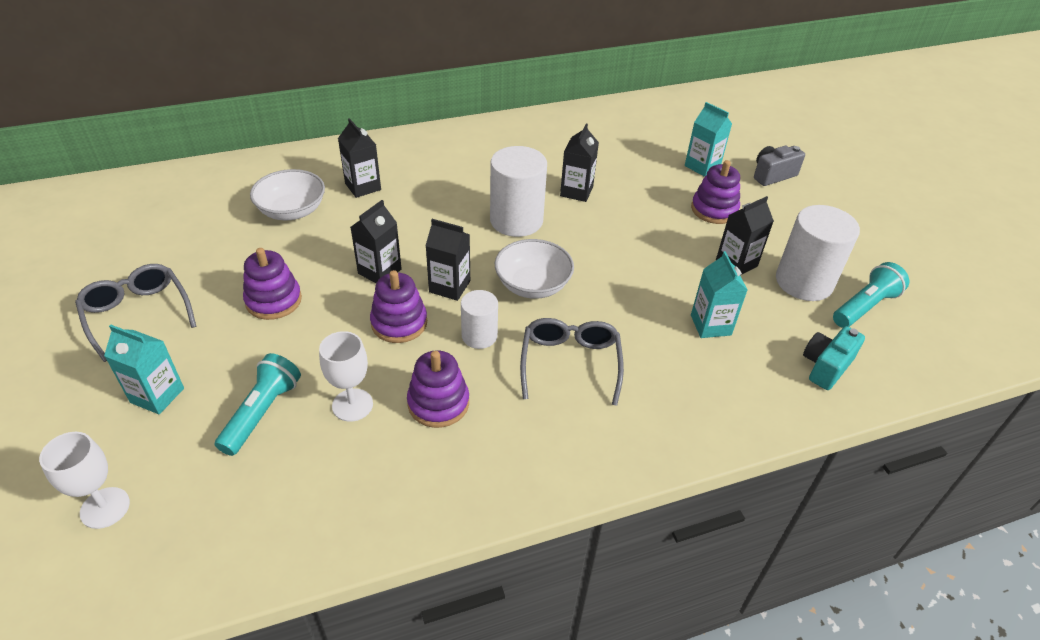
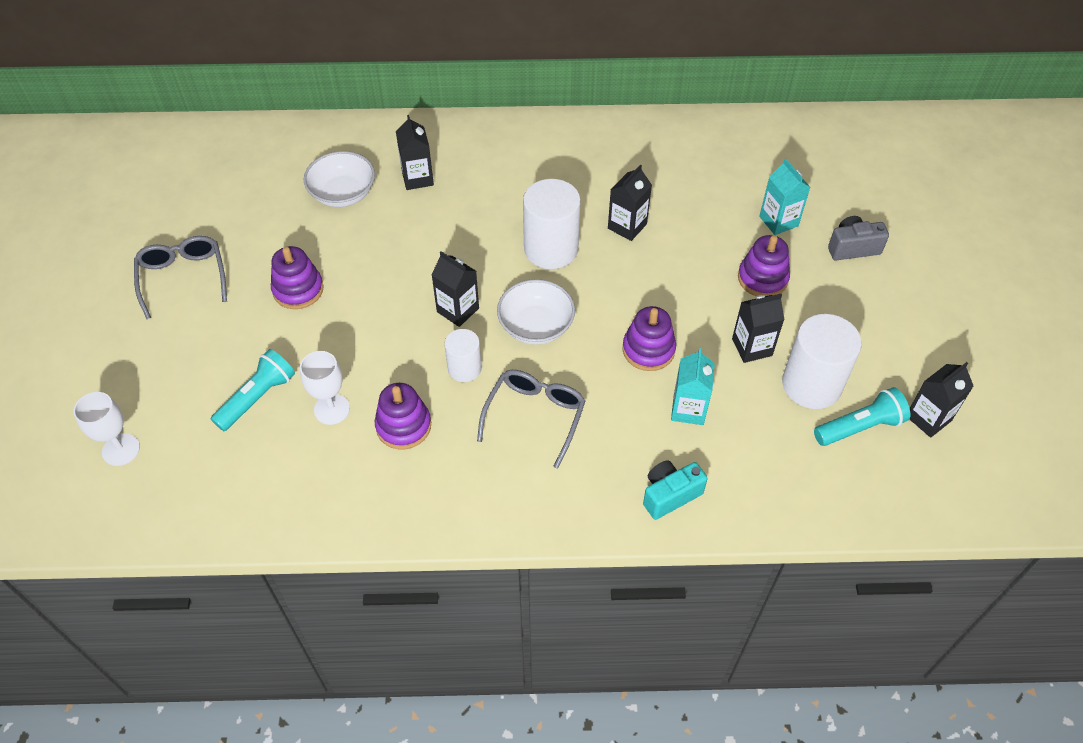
camera: 20 degrees right, 10 degrees up
turquoise carton [104,325,184,414] -> none
black carton [351,200,402,283] -> black carton moved to [909,362,974,438]
purple stacking toy [370,270,427,343] -> purple stacking toy moved to [623,306,676,371]
turquoise camera [803,326,865,390] -> turquoise camera moved to [643,460,708,520]

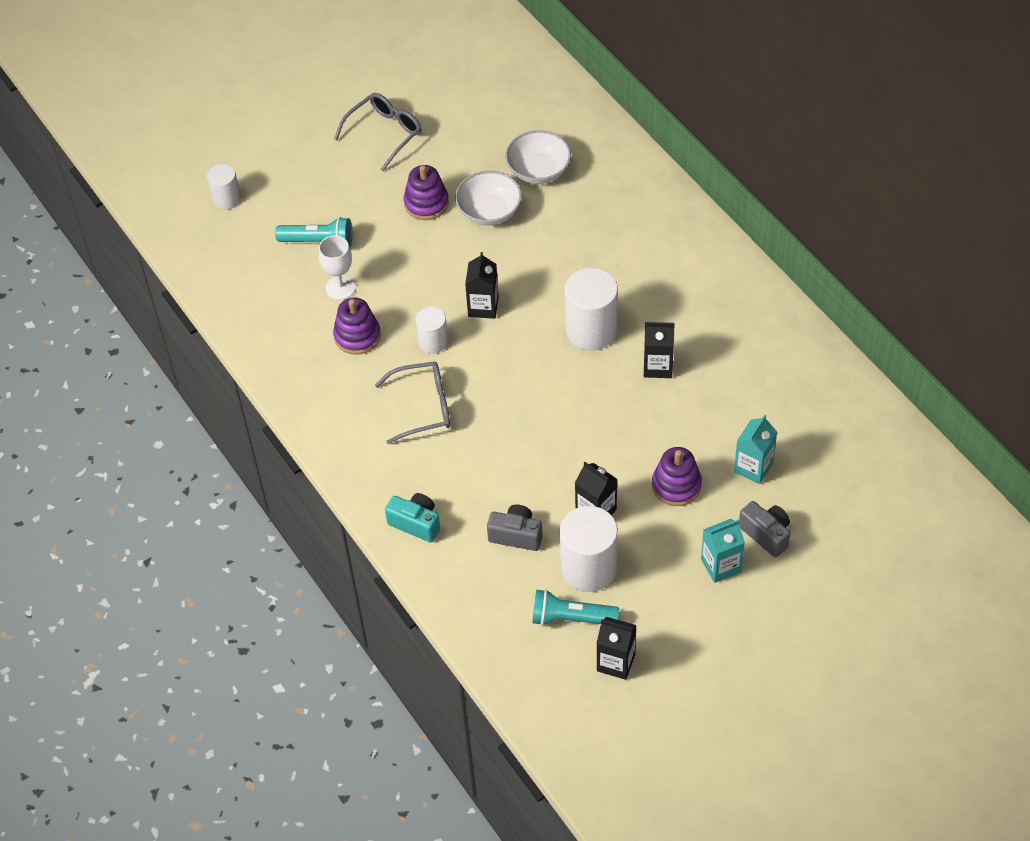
camera: 60 degrees right, 0 degrees up
white goblet [73,392,140,466] -> white cylinder [207,164,241,209]
black carton [396,115,434,190] -> none
white bowl [497,279,575,345] -> white bowl moved to [455,171,522,226]
purple stacking toy [623,306,676,371] -> none
turquoise carton [671,348,715,425] -> turquoise carton moved to [701,519,745,583]
turquoise flashlight [814,387,910,446] -> turquoise flashlight turned 150 degrees clockwise [532,589,619,626]
none -> grey camera [487,505,543,551]

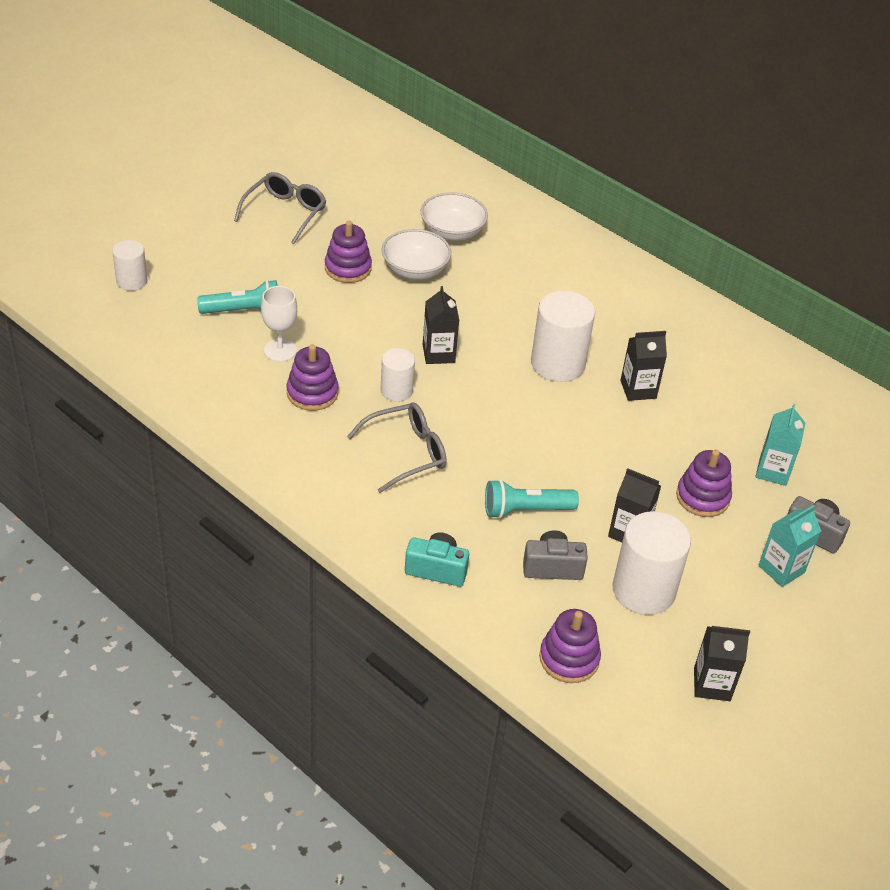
camera: 20 degrees left, 10 degrees down
turquoise flashlight [532,589,619,626] -> turquoise flashlight moved to [485,479,579,519]
none -> purple stacking toy [539,609,601,683]

